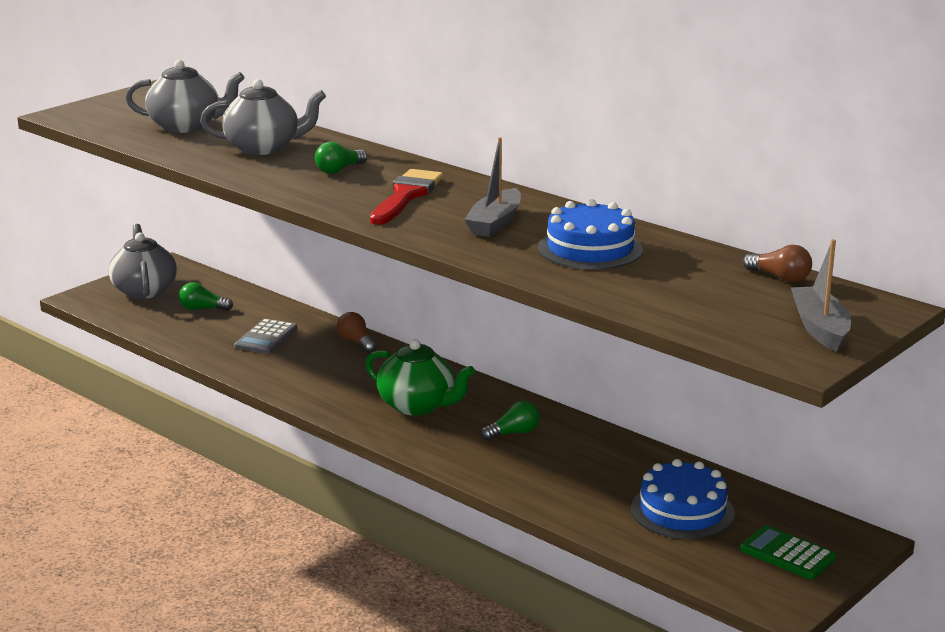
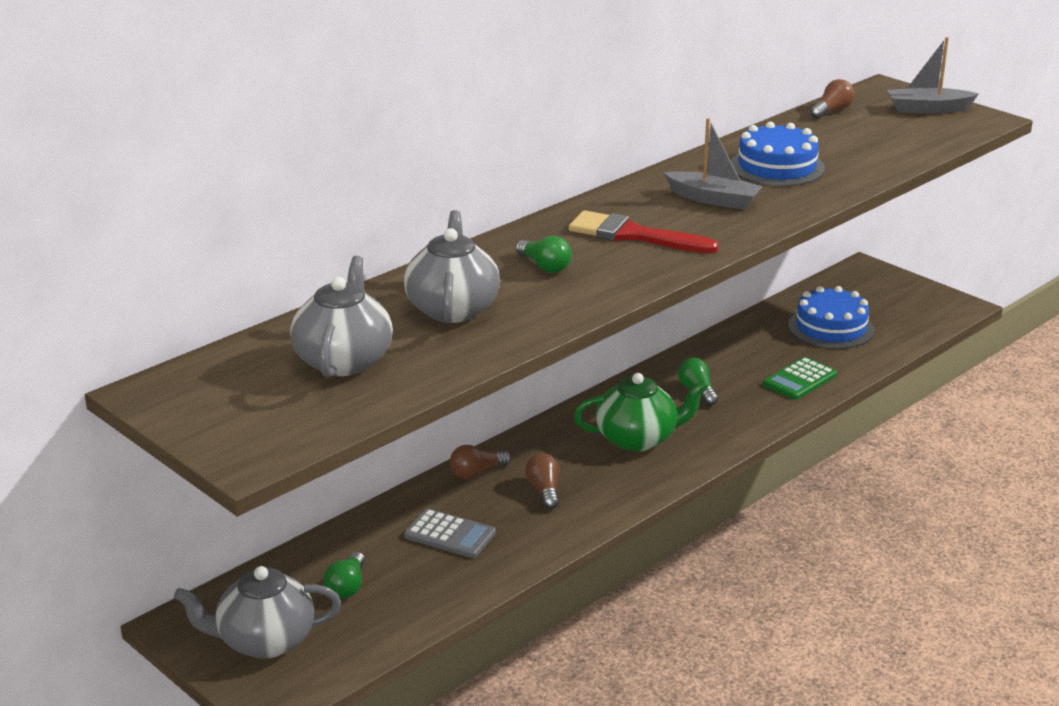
camera: 85 degrees left, 5 degrees up
green teapot [365,339,475,416] -> green teapot turned 45 degrees clockwise [574,373,708,452]
green calculator [740,526,837,580] -> green calculator moved to [763,357,837,400]
none -> brown light bulb [525,453,560,509]

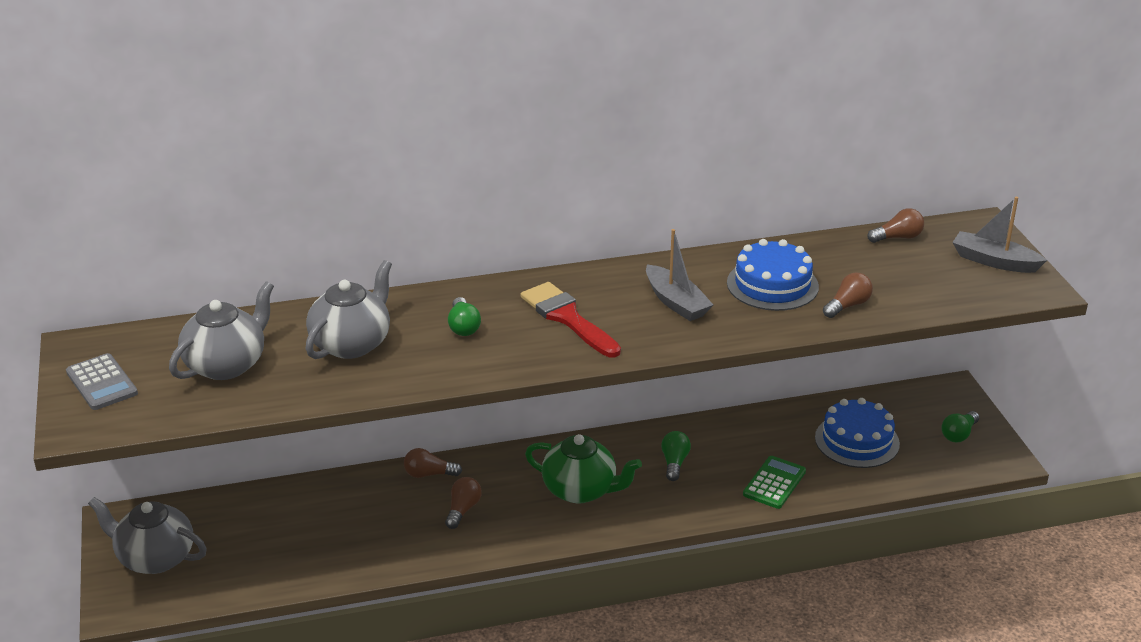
camera: 30 degrees right, 5 degrees up
green light bulb [324,551,365,599] -> green light bulb moved to [941,411,979,442]
grey calculator [404,509,496,558] -> grey calculator moved to [66,353,138,410]
green calculator [763,357,837,400] -> green calculator turned 135 degrees clockwise [743,456,806,509]
none -> brown light bulb [823,273,873,318]

